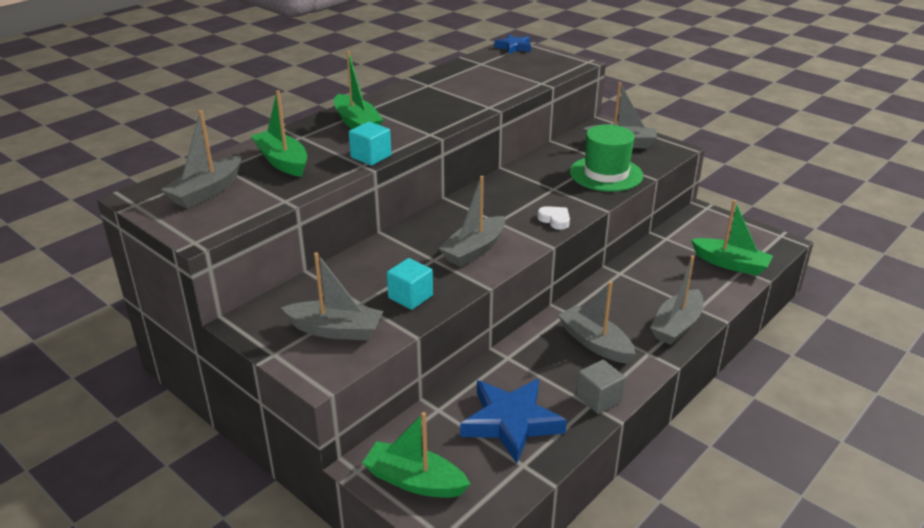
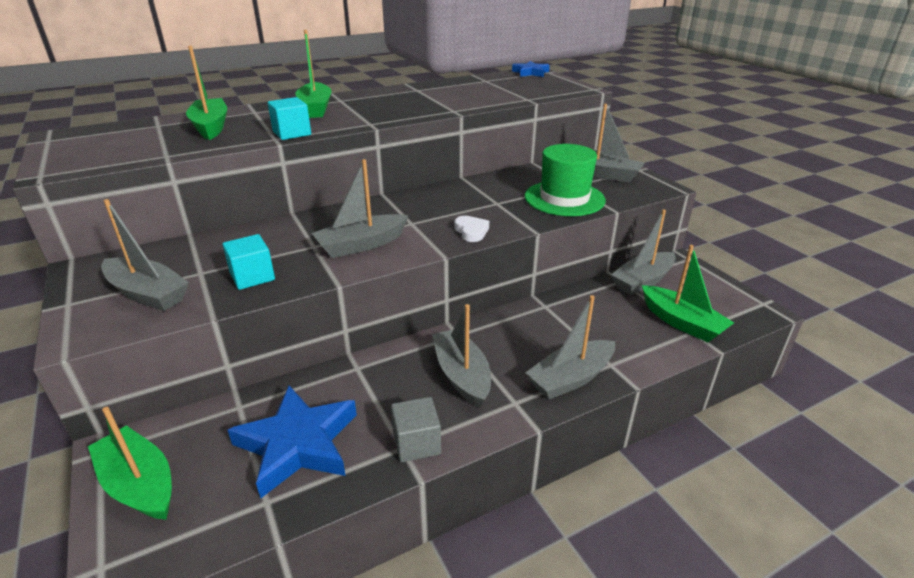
camera: 20 degrees right, 0 degrees up
grey boat [161,110,241,208] -> grey boat moved to [611,210,676,295]

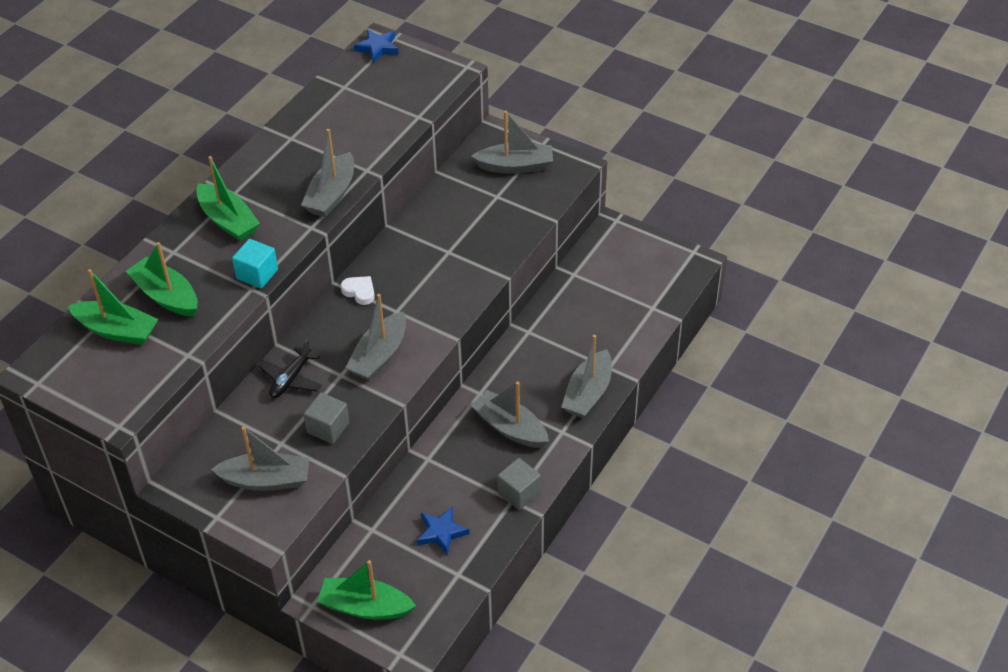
camera: 30 degrees left, 15 degrees up
turquoise cube [222,234,275,290] -> grey cube [303,392,350,444]
blue star [228,385,357,498] -> blue star [417,506,469,556], size x0.55
white heart [454,216,489,242] -> white heart moved to [341,276,375,305]
green hat [525,144,606,216] -> none
grey boat [611,210,676,295] -> grey boat moved to [301,129,354,217]
green boat [642,245,734,342] -> green boat moved to [68,269,158,345]
none -> black plane [258,339,322,398]

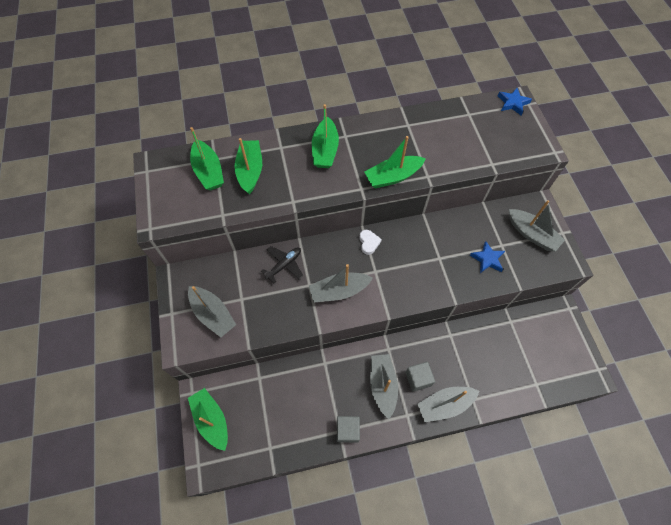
camera: 45 degrees right, 15 degrees up
turquoise cube [232,239,278,289] -> none
black plane [258,339,322,398] -> black plane turned 150 degrees clockwise [261,246,303,283]
grey boat [301,129,354,217] -> green boat [364,136,426,188]
grey cube [303,392,350,444] -> grey cube moved to [405,362,435,392]
blue star [417,506,469,556] -> blue star moved to [470,241,505,273]

